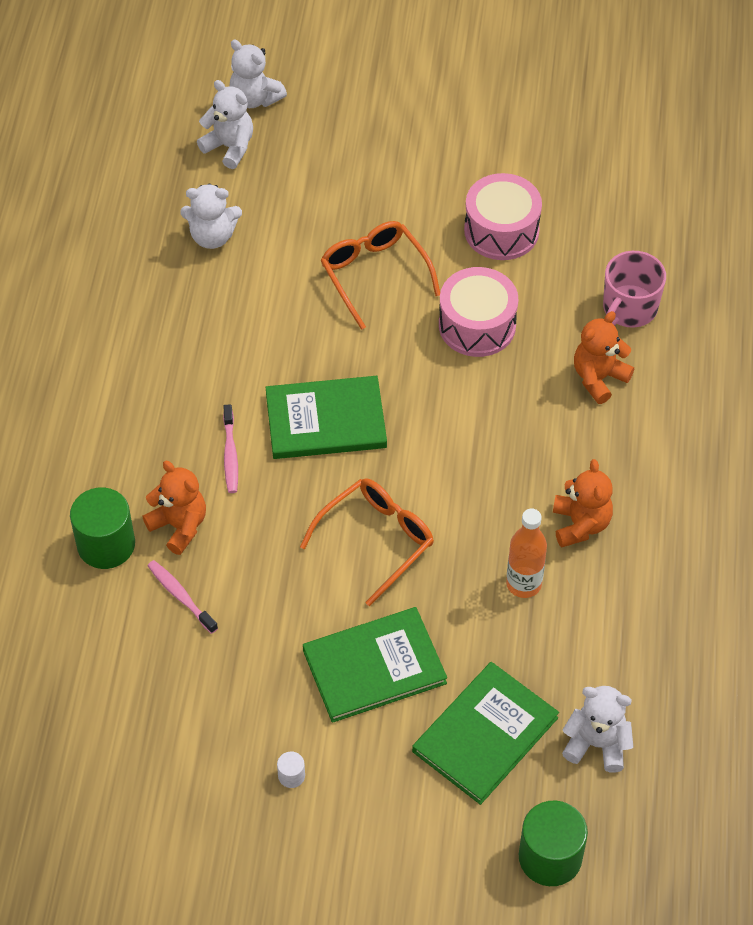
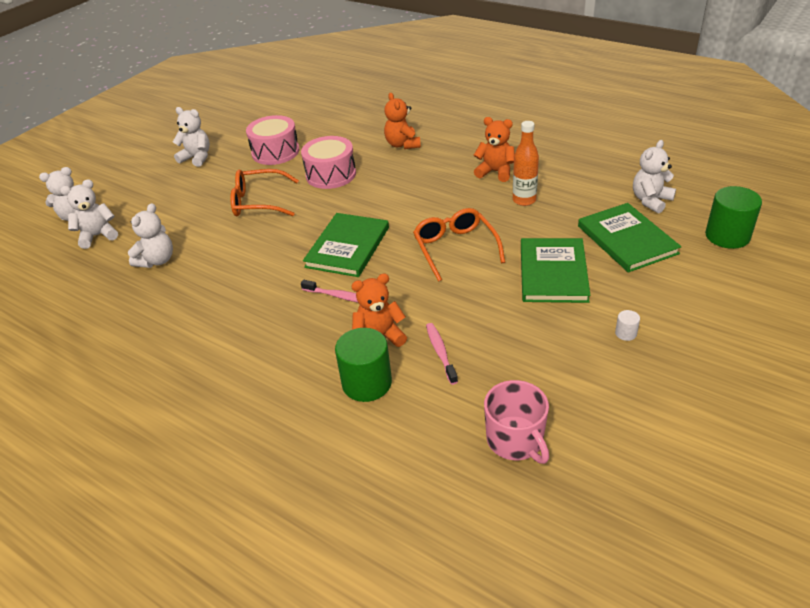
camera: 60 degrees left, 15 degrees down
pink toothbrush [147,560,218,634] -> pink toothbrush turned 90 degrees clockwise [426,323,458,385]
pink mug [603,251,666,328] -> pink mug moved to [484,380,549,464]
none -> white teddy bear [173,107,210,167]

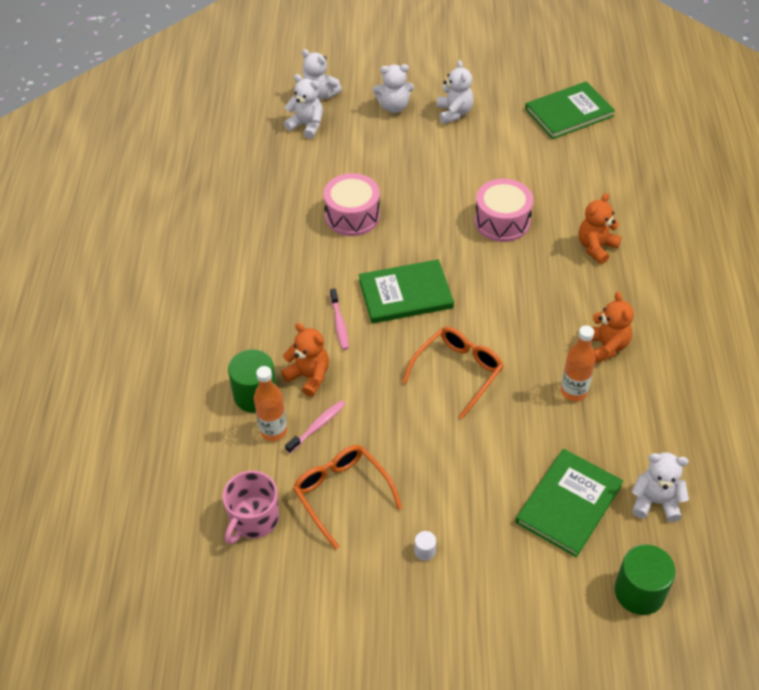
camera: 55 degrees right, 10 degrees up
white teddy bear [128,203,173,268] -> white teddy bear moved to [373,64,414,113]
orange glasses [230,169,299,216] -> orange glasses moved to [293,445,402,550]
pink drum [246,115,299,165] -> pink drum moved to [323,173,380,236]
green book [521,238,590,303] -> green book moved to [525,81,615,139]
none -> orange bottle [254,366,287,441]

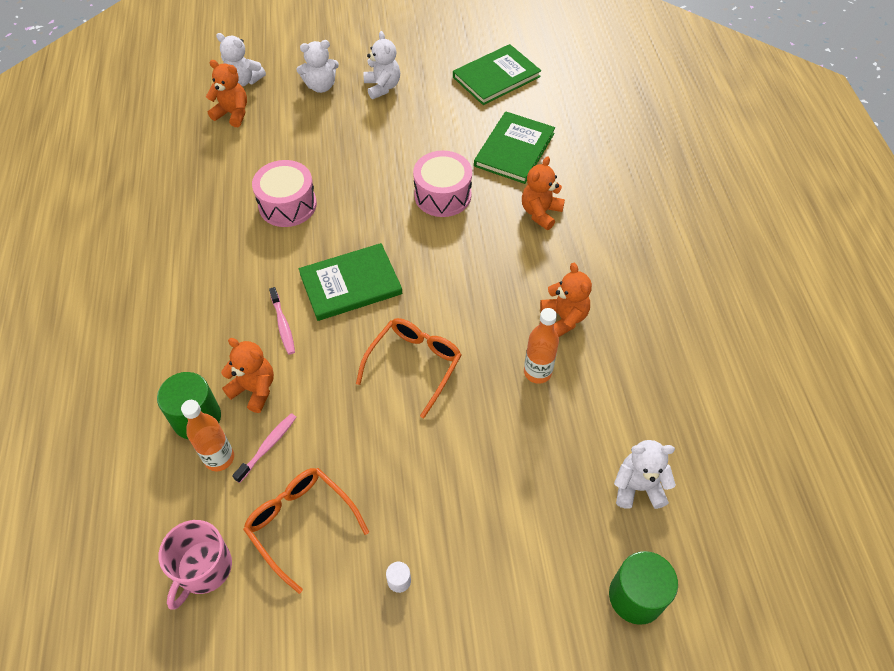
camera: 10 degrees left, 5 degrees up
white teddy bear [284,74,323,139] -> orange teddy bear [206,60,247,127]
green book [515,449,623,557] -> green book moved to [474,111,555,184]

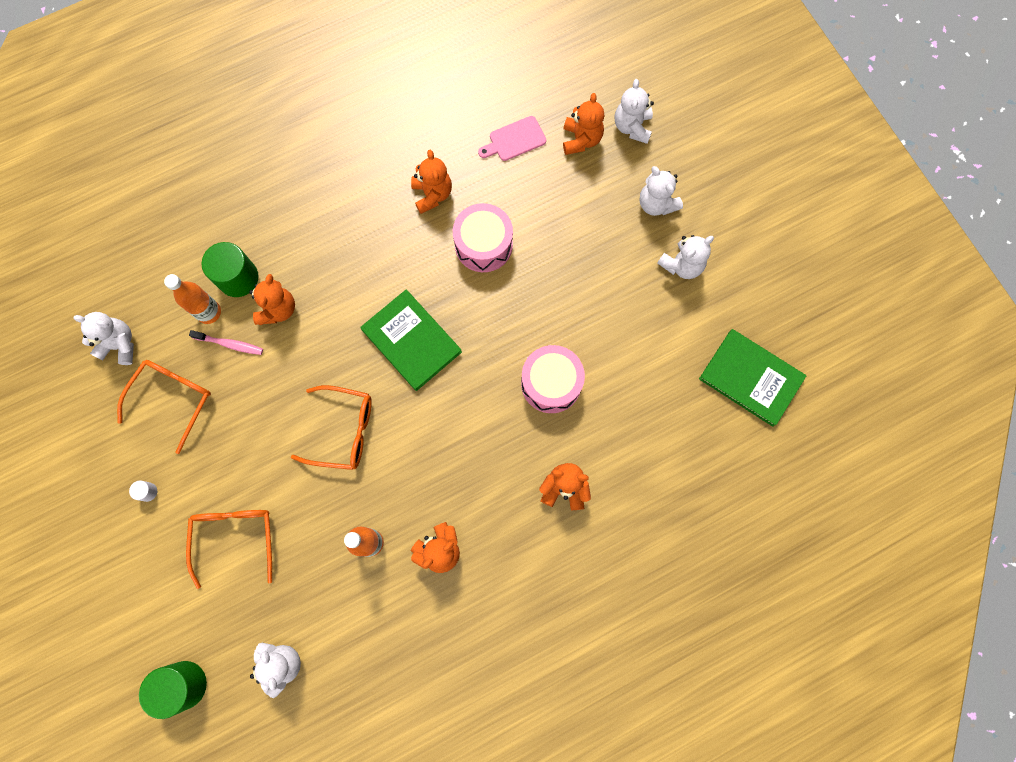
camera: 70 degrees right, 20 degrees up
pink mug [159,520,232,610] -> white teddy bear [73,312,134,365]
pink toothbrush [269,287,295,355] -> none
green book [474,111,555,184] -> none
none -> orange glasses [186,510,272,589]
none -> orange teddy bear [411,150,452,214]
none -> pink cutting board [478,116,546,161]

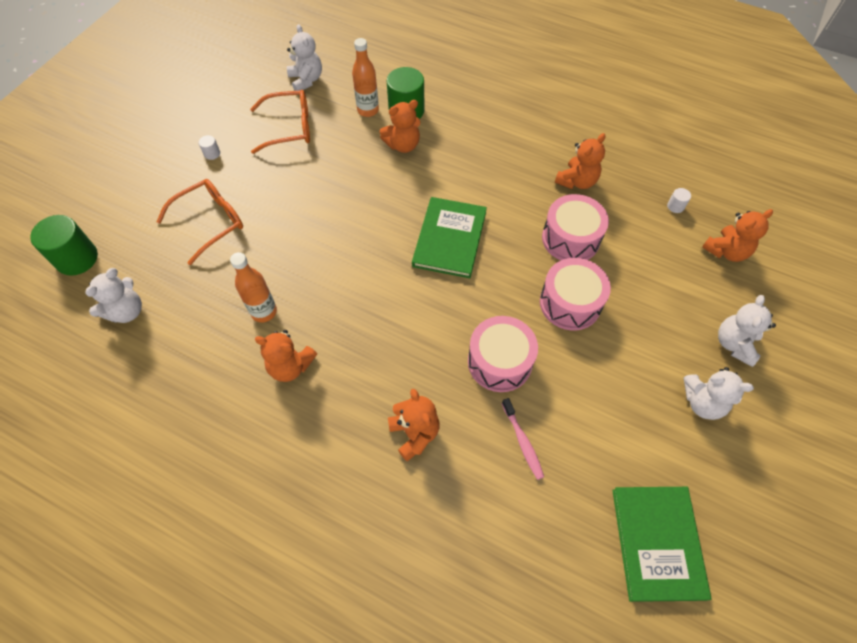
camera: 55 degrees right, 15 degrees down
pink toothbrush [189,330,263,355] -> pink toothbrush moved to [502,398,544,480]
orange glasses [291,385,372,470] -> none
pink cutting board [478,116,546,161] -> white cylinder [667,188,691,213]
white teddy bear [615,79,654,144] -> none
none -> pink drum [540,258,611,330]

